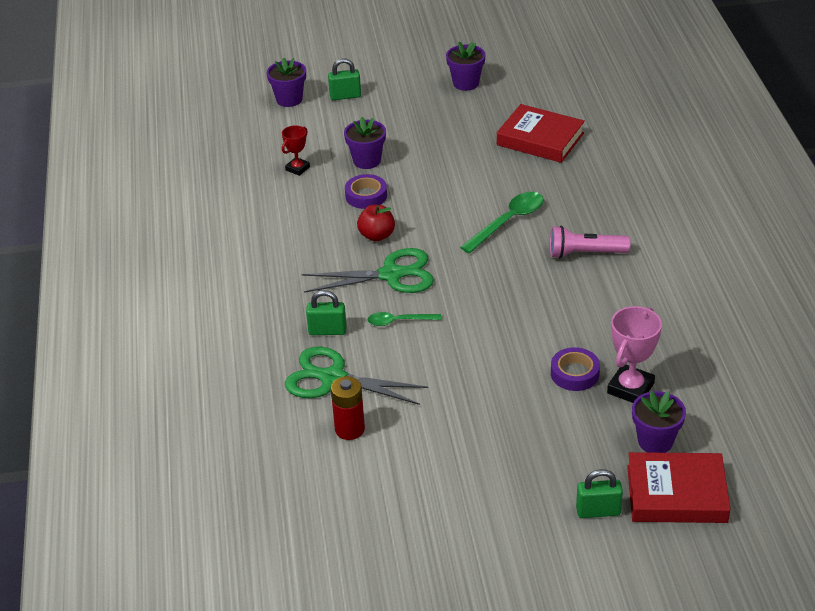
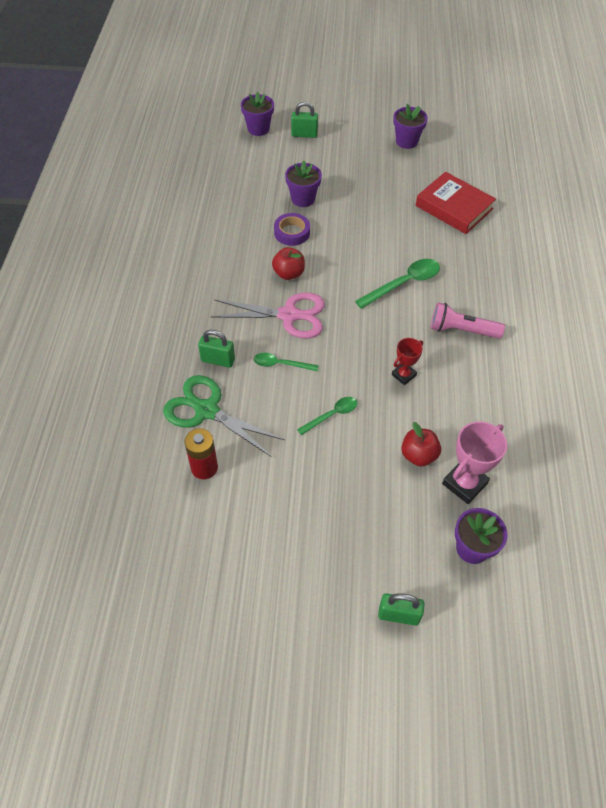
camera: 10 degrees right, 15 degrees up
red trophy [282,125,310,176] -> red trophy moved to [392,338,423,385]
green scissors [302,248,434,293] -> pink scissors [211,292,325,338]
purple tape [551,347,600,391] -> red apple [401,422,441,467]
red book [627,452,731,523] -> none
none -> green spoon [297,397,357,435]

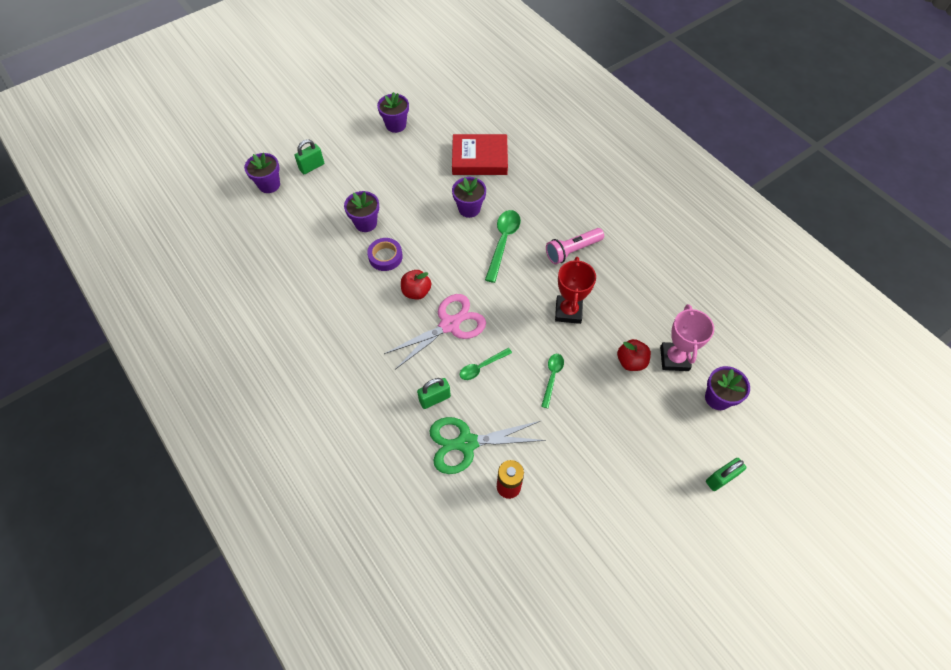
camera: 40 degrees left, 5 degrees up
red trophy [392,338,423,385] -> red trophy [555,257,596,324], size x1.66
none -> purple flower pot [452,177,486,218]

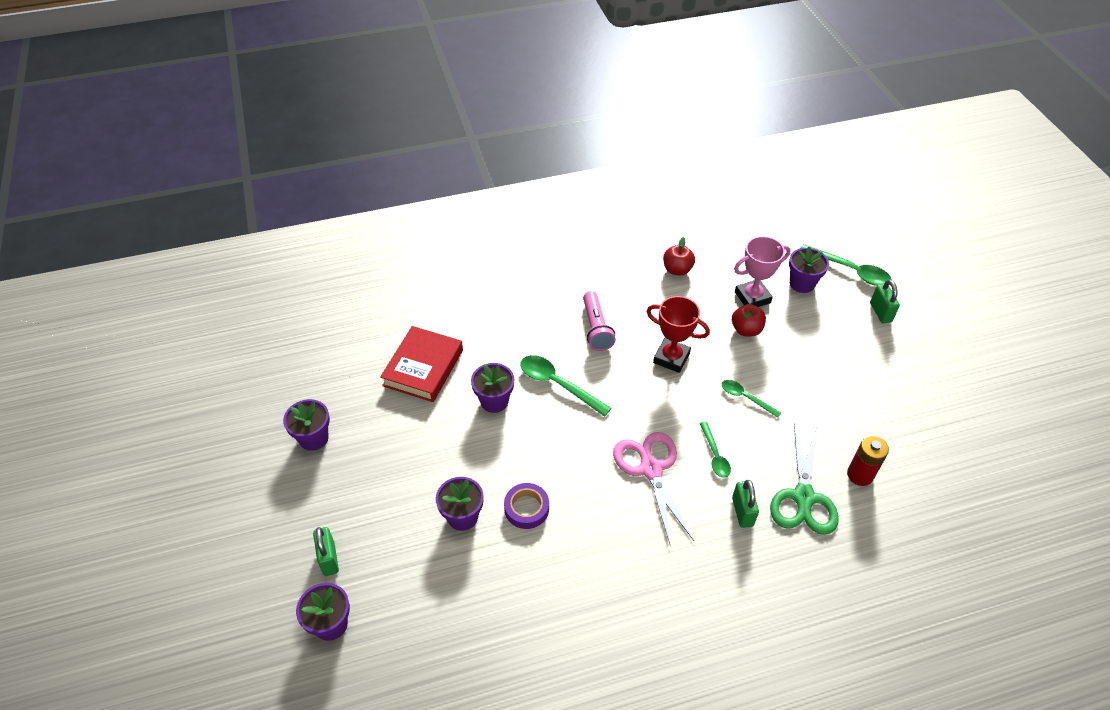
camera: 70 degrees left, 10 degrees down
red apple [401,270,431,300] -> red apple moved to [663,237,695,276]
pink trophy [660,304,714,371] -> pink trophy turned 45 degrees counterclockwise [734,236,791,307]
none -> green spoon [801,244,892,286]

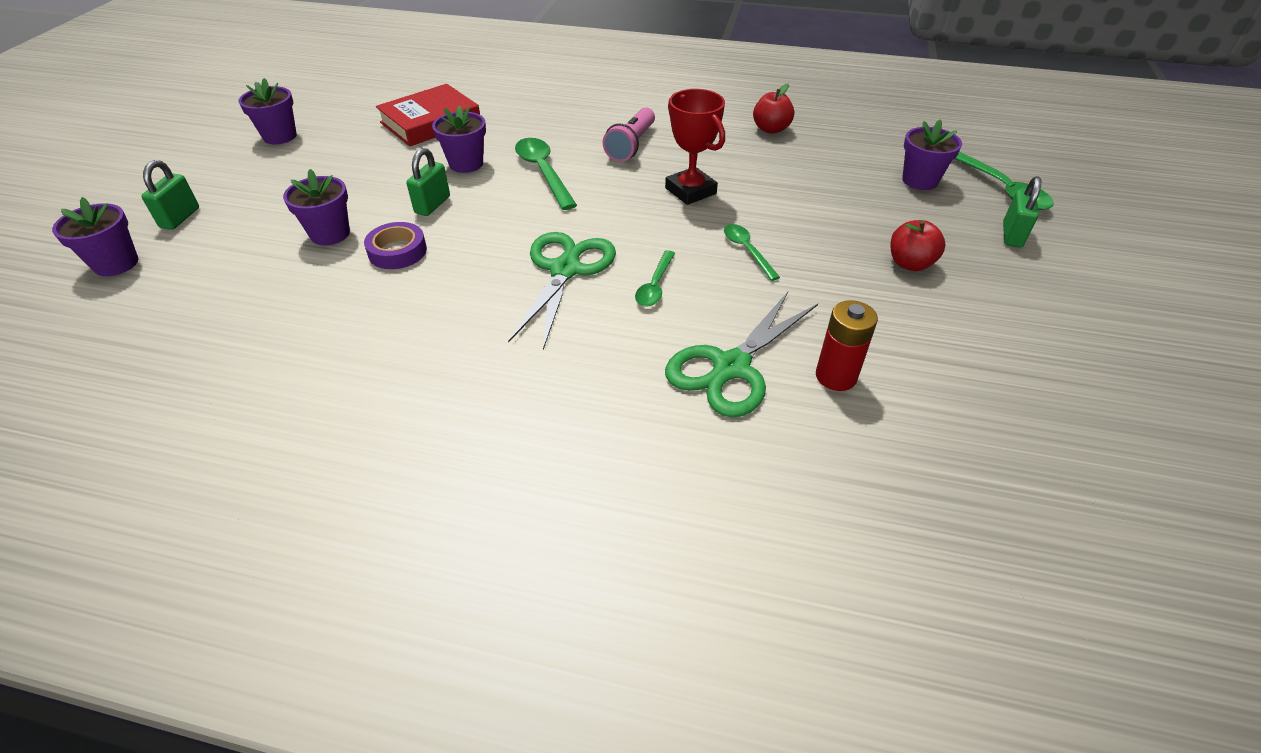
camera: 30 degrees right, 5 degrees down
pink scissors [613,432,694,547] -> green scissors [508,232,616,350]
red apple [732,304,766,336] -> red apple moved to [891,220,946,271]
green padlock [732,480,759,528] -> green padlock moved to [406,148,450,216]
pink trophy [734,236,791,307] -> none

